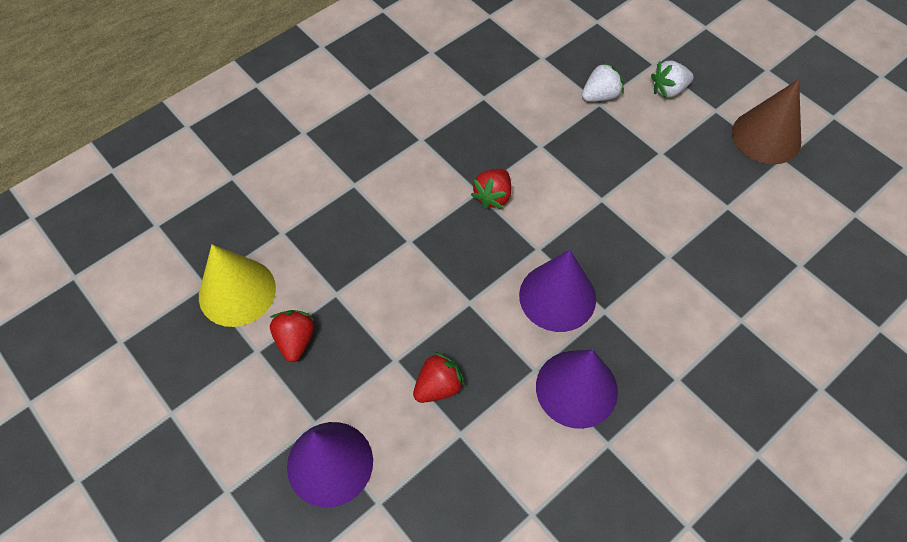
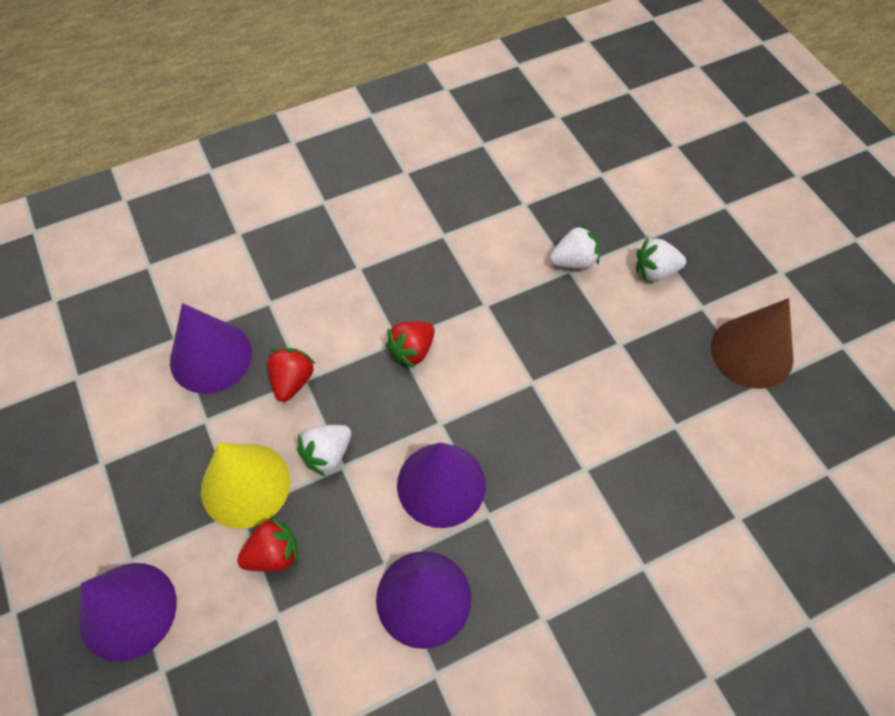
camera: 15 degrees right, 0 degrees up
yellow cone [199,244,276,327] -> yellow cone moved to [201,443,290,529]
red strawberry [270,310,314,362] -> red strawberry moved to [267,348,315,402]
none -> purple cone [170,303,252,394]
none -> white strawberry [297,425,351,477]

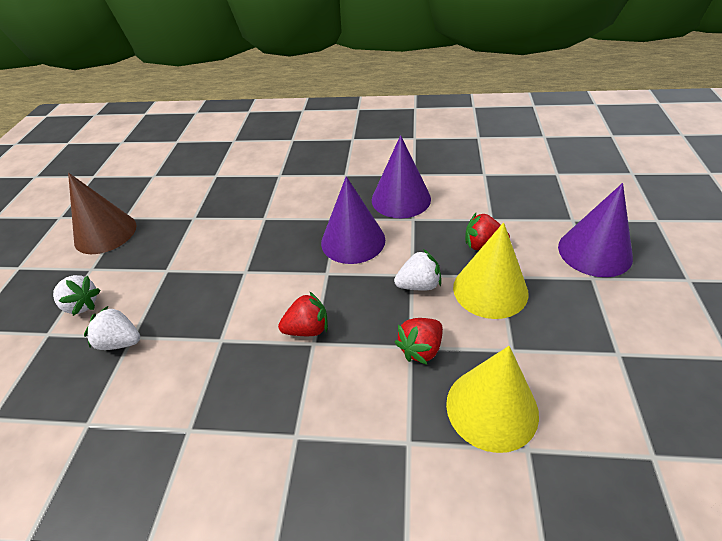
camera: 145 degrees left, 15 degrees down
purple cone [170,303,252,394] -> yellow cone [446,346,539,453]

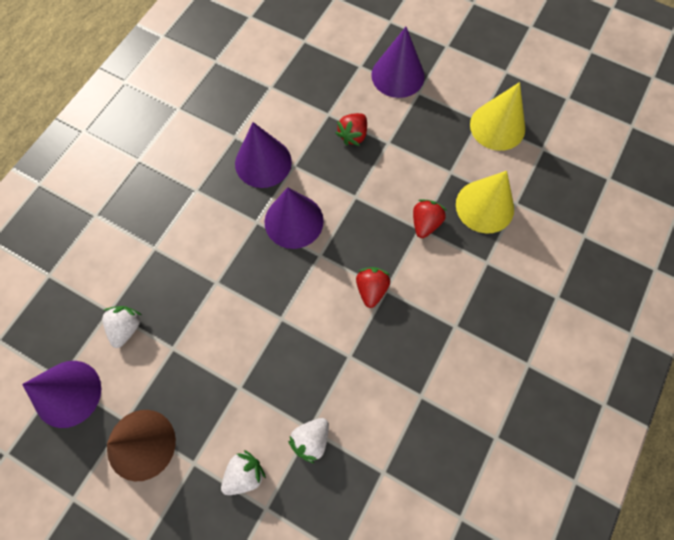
camera: 70 degrees left, 25 degrees up
white strawberry [394,249,441,291] -> white strawberry moved to [102,306,142,348]
red strawberry [395,318,443,365] -> red strawberry turned 135 degrees counterclockwise [413,199,447,238]
yellow cone [453,222,529,319] -> yellow cone moved to [470,82,525,151]
none -> purple cone [22,361,101,428]

